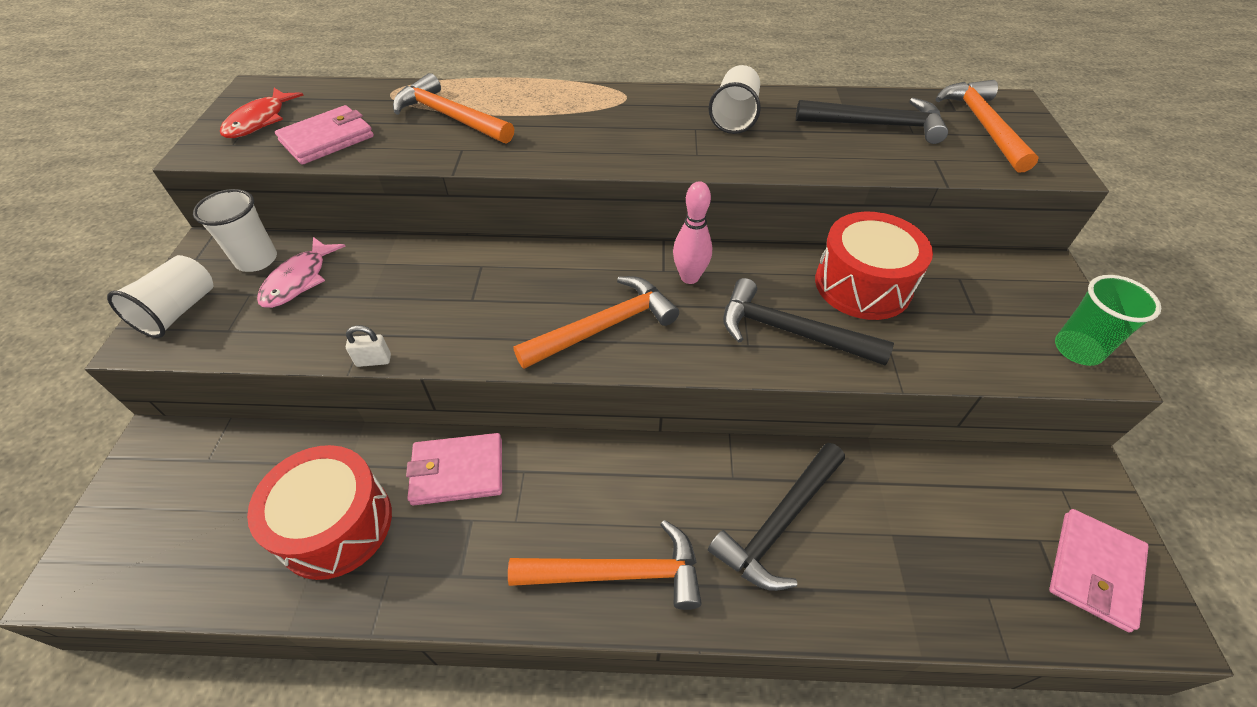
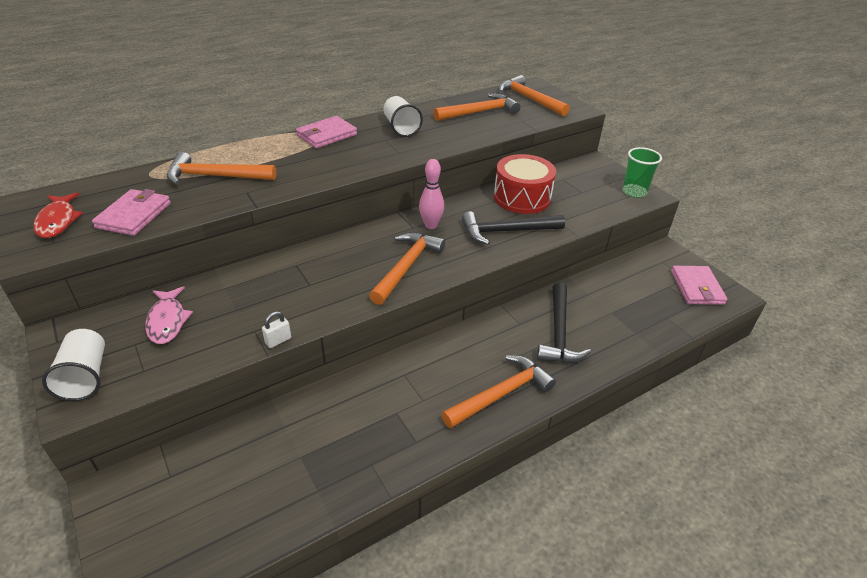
camera: 35 degrees left, 10 degrees down
white cup [193,189,277,272] -> none
red drum [247,445,392,580] -> none
pink wallet [406,433,502,506] -> pink wallet moved to [296,116,357,148]
black hammer [796,98,948,144] -> orange hammer [433,93,520,121]

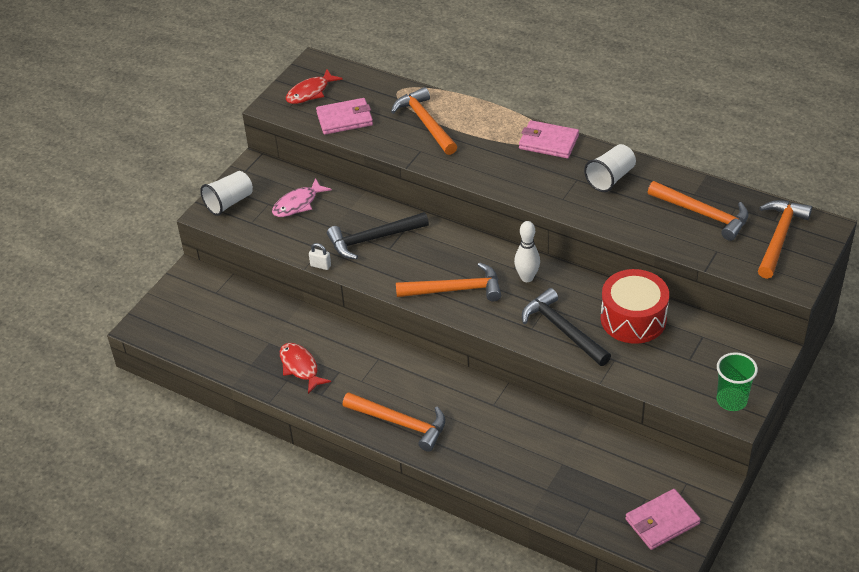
camera: 65 degrees right, 5 degrees up
pink bowling pin [419,159,444,229] -> white bowling pin [514,221,540,282]
black hammer [537,282,591,363] -> black hammer moved to [327,212,429,259]
none -> red fish [280,343,331,394]

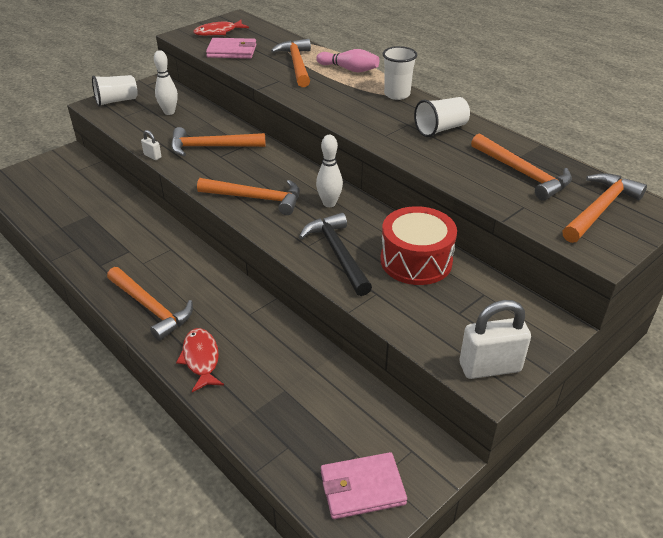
camera: 15 degrees right, 5 degrees down
pink fish [272,178,332,217] -> white bowling pin [154,50,178,115]
red fish [280,343,331,394] -> red fish moved to [176,328,224,392]
black hammer [327,212,429,259] -> orange hammer [171,127,265,156]
pink wallet [519,120,579,158] -> white cup [382,46,417,100]
green cup [717,352,758,411] -> white padlock [460,300,531,379]
none -> pink bowling pin [316,49,379,72]

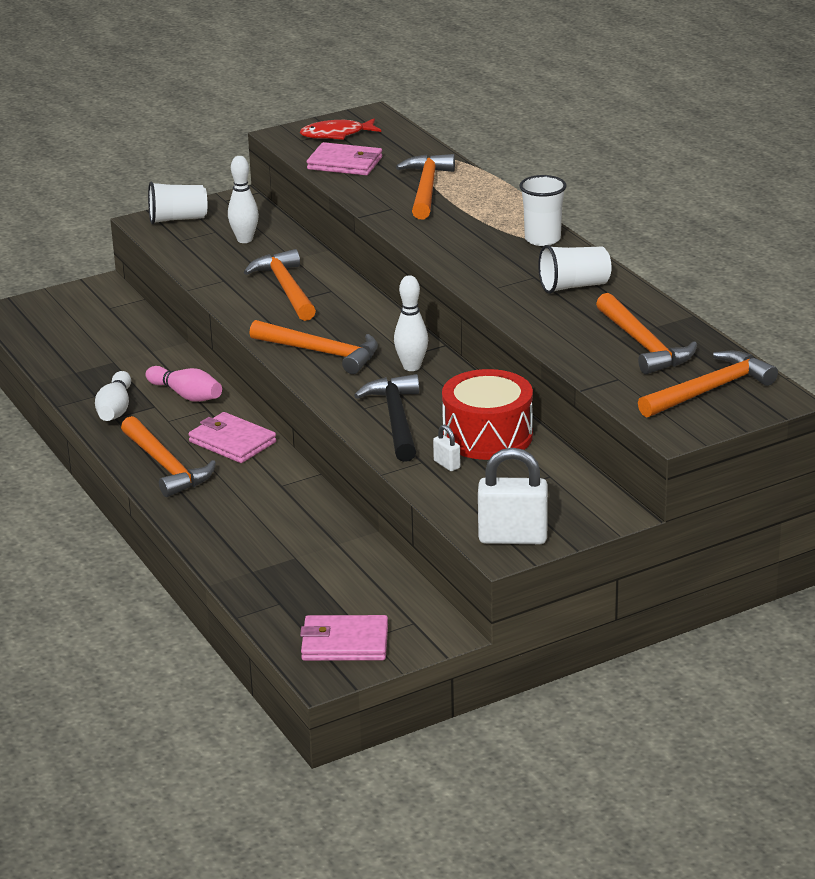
camera: 15 degrees right, 10 degrees down
white padlock [141,130,162,160] -> white padlock moved to [433,425,460,471]
orange hammer [171,127,265,156] -> orange hammer turned 60 degrees clockwise [244,249,316,321]
red fish [176,328,224,392] -> none
pink bowling pin [316,49,379,72] -> pink bowling pin moved to [145,366,222,402]
none -> white bowling pin [95,371,131,421]
none -> pink wallet [188,412,276,463]

